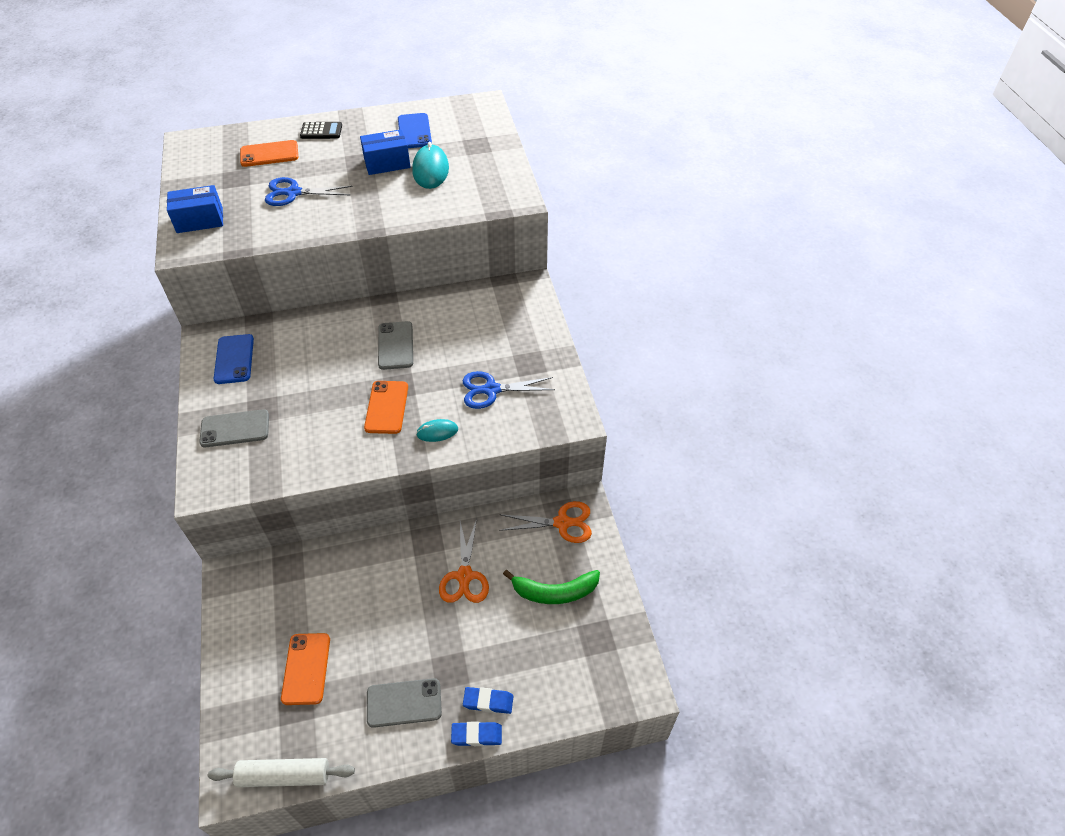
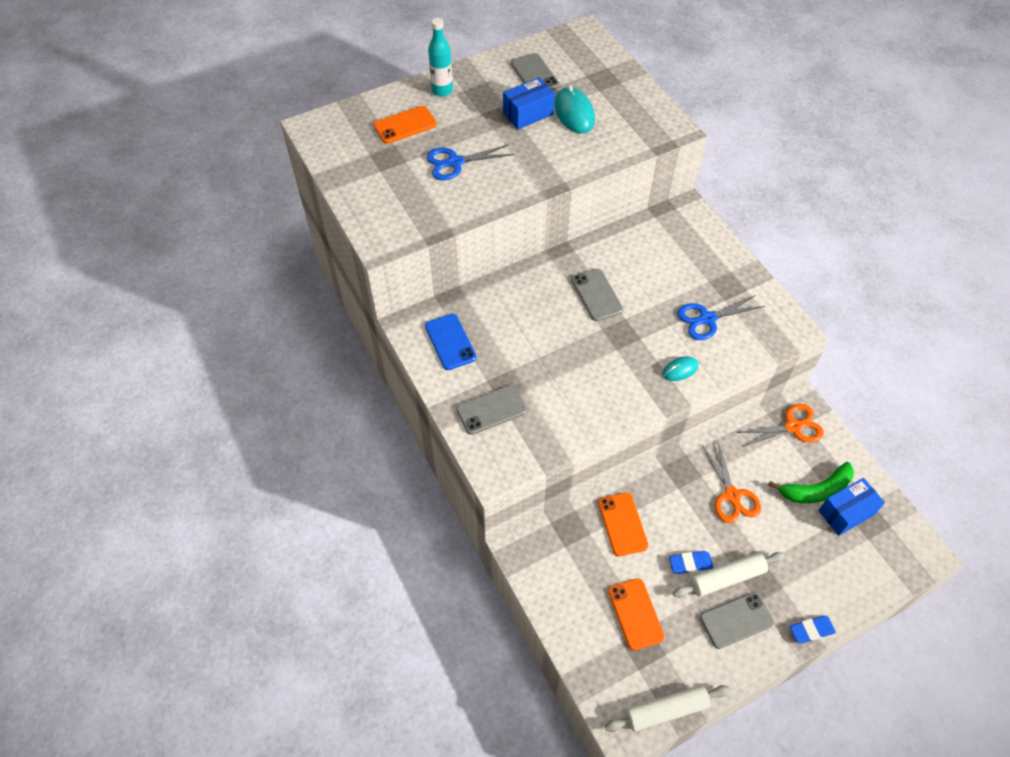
camera: 15 degrees left, 5 degrees up
blue box [167,185,223,233] -> blue box moved to [818,478,885,536]
black calculator [300,122,342,139] -> turquoise bottle [428,18,453,97]
orange phone [364,381,408,434] -> orange phone moved to [598,492,649,556]
blue phone [398,113,432,148] -> grey phone [511,53,560,90]
blue eraser [463,687,514,714] -> blue eraser moved to [669,551,714,574]
none -> white rolling pin [673,552,785,598]

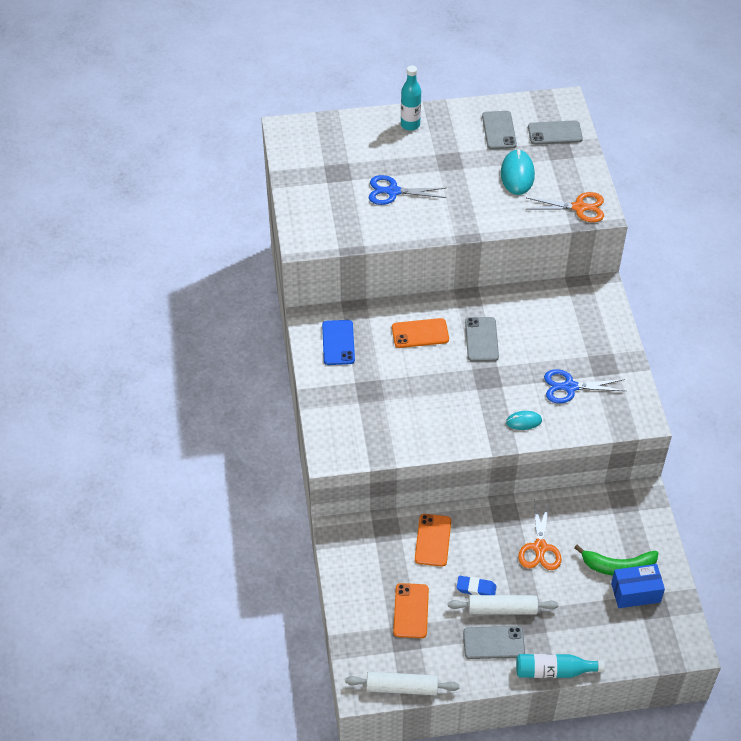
camera: 20 degrees right, 5 degrees down
orange phone [373,106,437,144] -> orange phone moved to [392,318,449,348]
grey phone [456,385,527,435] -> grey phone moved to [528,120,583,145]
blue box [503,77,555,129] -> none
orange scissors [736,404,824,447] -> orange scissors moved to [526,192,604,222]
blue eraser [790,615,836,644] -> turquoise bottle [516,654,605,678]

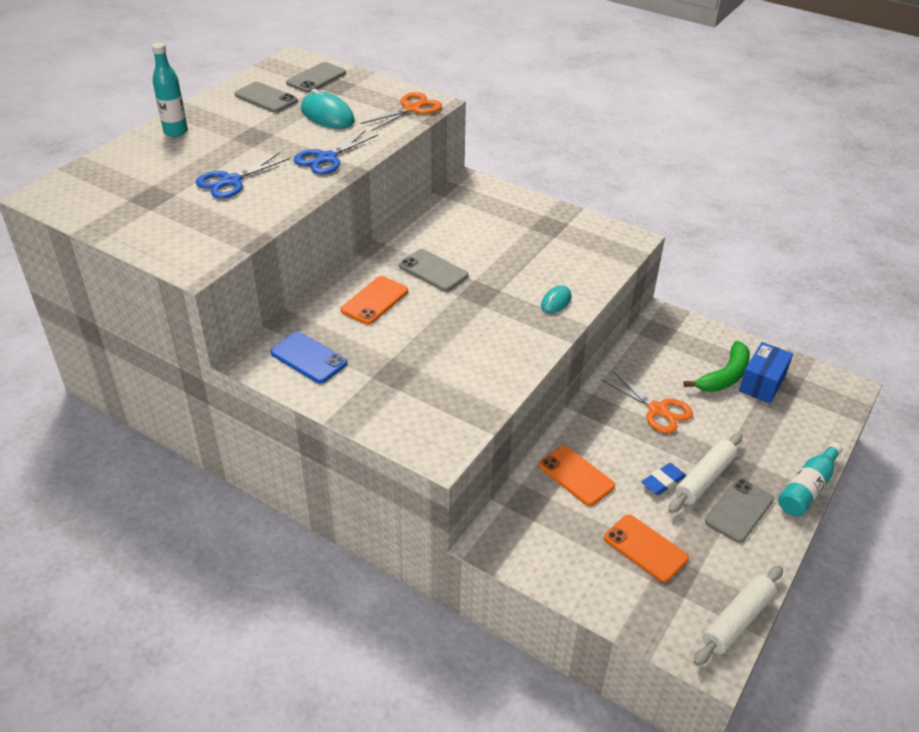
camera: 50 degrees left, 10 degrees down
blue scissors [544,369,626,404] -> blue scissors moved to [293,130,378,175]

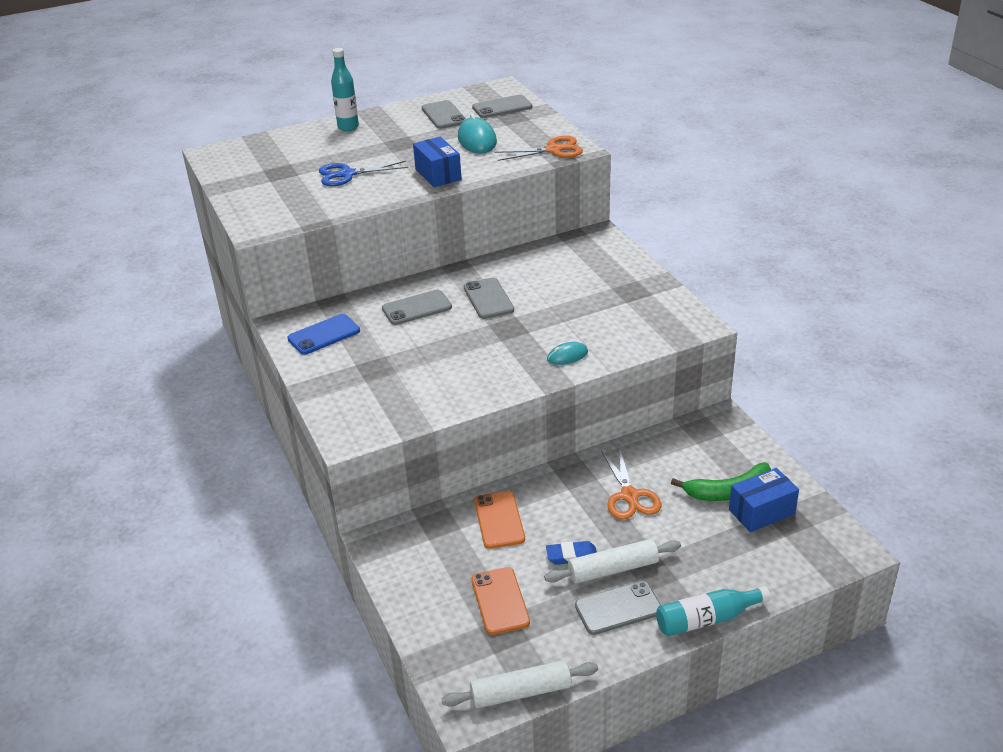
camera: 35 degrees right, 5 degrees down
blue phone [270,332,347,384] -> blue phone turned 75 degrees clockwise [287,314,360,355]
blue scissors [293,130,378,175] -> blue box [413,137,461,187]
orange phone [341,276,408,325] -> grey phone [382,290,452,325]

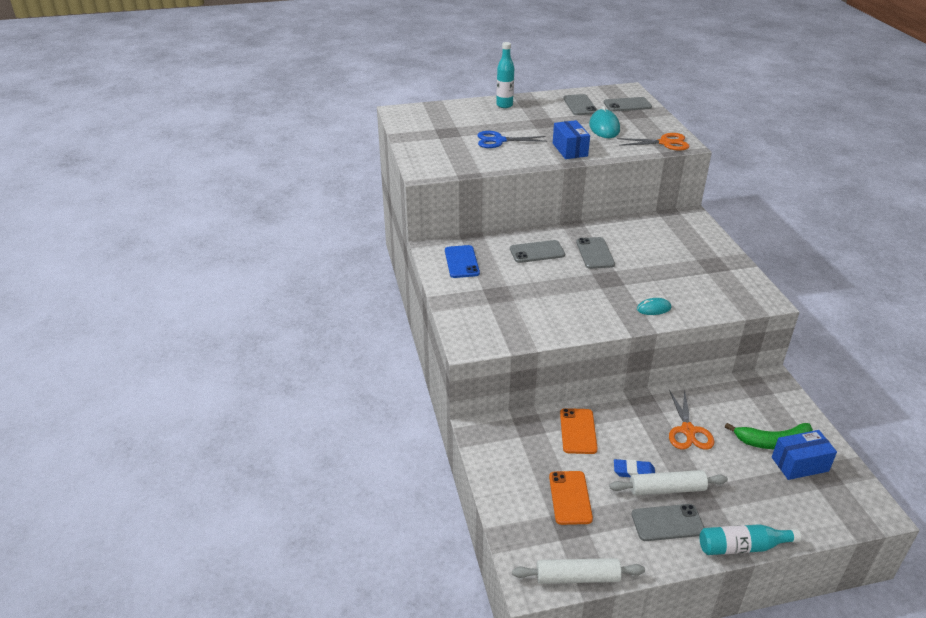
camera: 10 degrees right, 0 degrees up
blue phone [287,314,360,355] -> blue phone turned 75 degrees counterclockwise [445,245,480,278]

